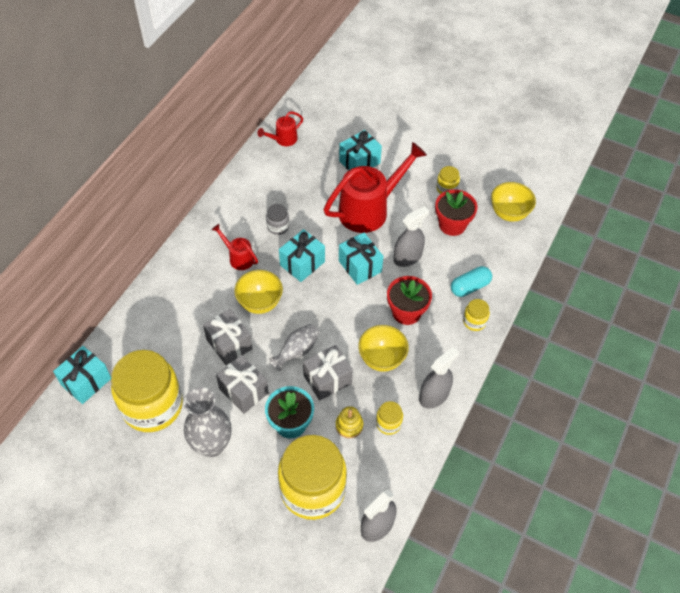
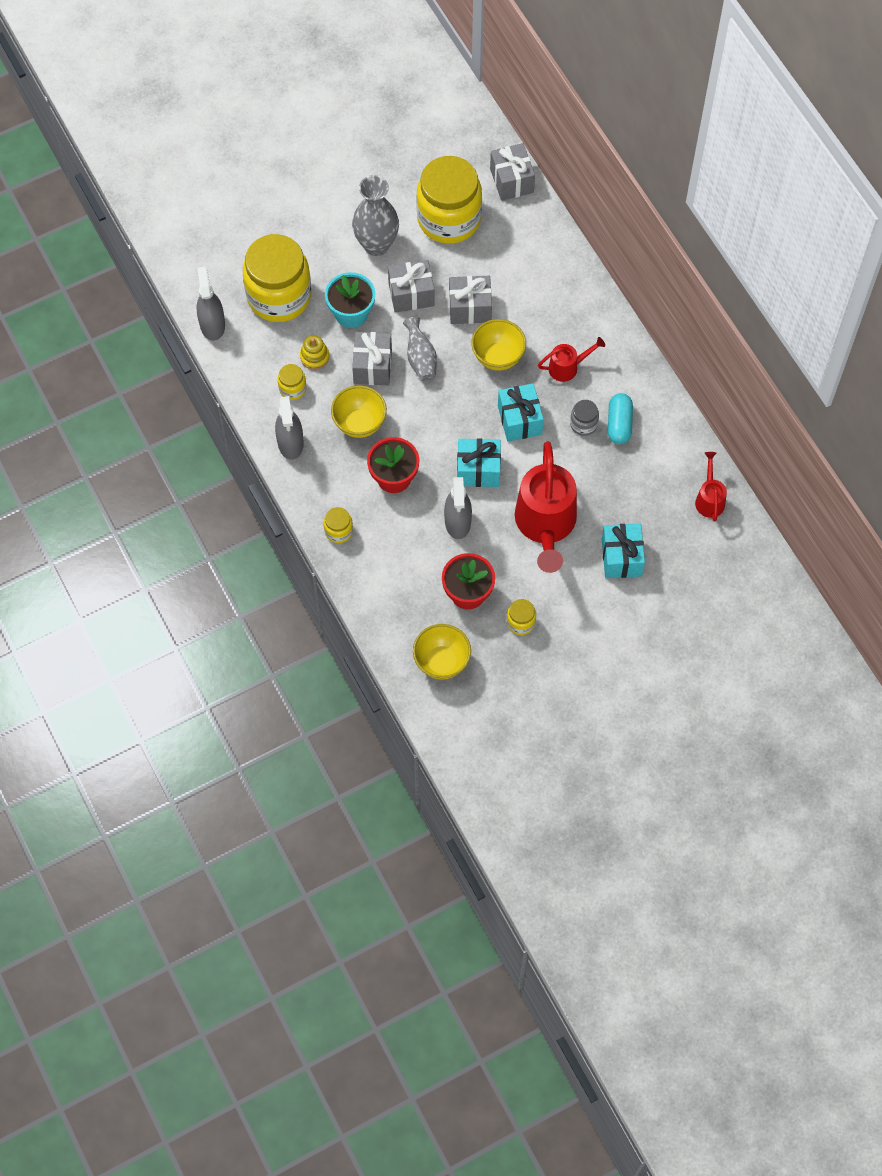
camera: 125 degrees right, 10 degrees up
turquoise gift [53,346,111,404] -> grey gift [490,143,535,201]
turquoise capsule [451,266,492,297] -> turquoise capsule moved to [608,393,633,444]

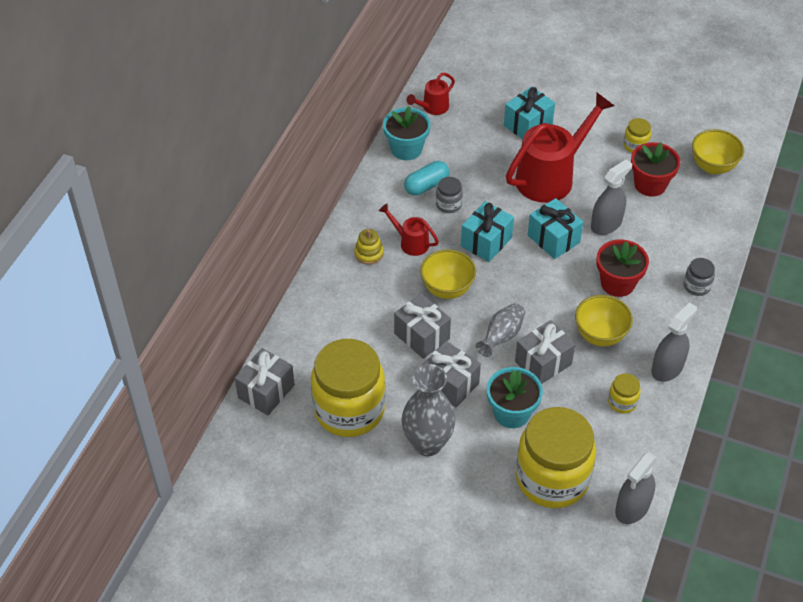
camera: 130 degrees left, 15 degrees down
yellow stacking toy [300,335,329,370] -> yellow stacking toy moved to [354,229,384,265]
yellow jar [324,507,353,543] -> grey jar [684,258,715,296]
none -> turquoise flower pot [383,106,431,160]

